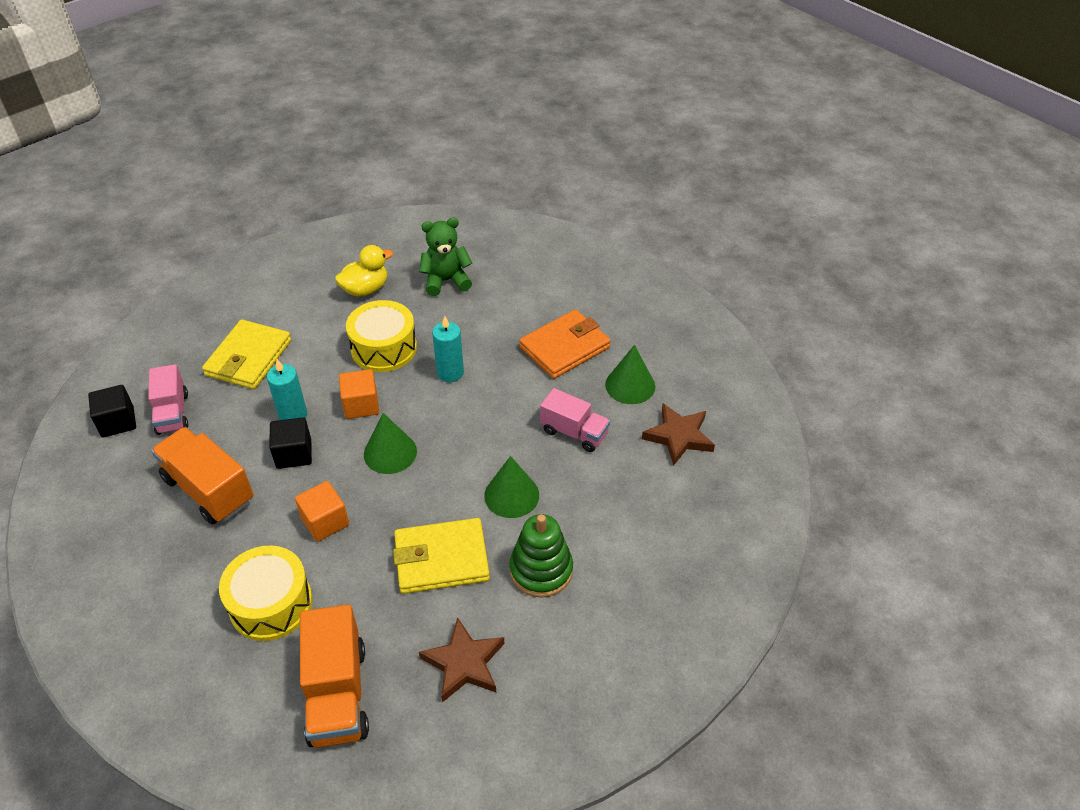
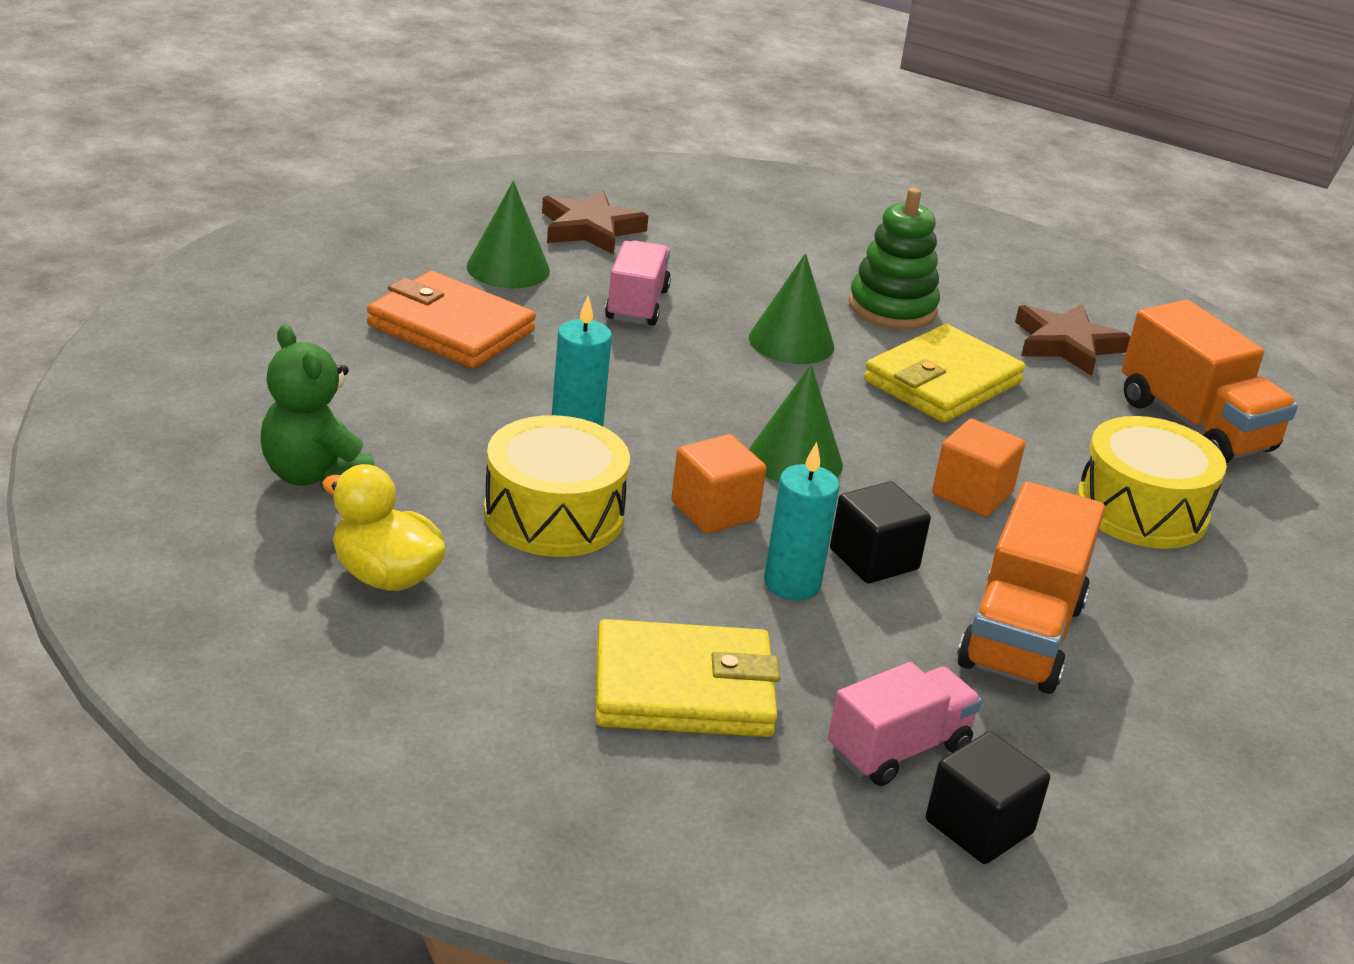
camera: 115 degrees left, 15 degrees down
orange truck [300,605,369,748] -> orange truck turned 90 degrees clockwise [1122,300,1298,464]
yellow wallet [393,518,490,594] -> yellow wallet turned 75 degrees clockwise [864,324,1026,423]

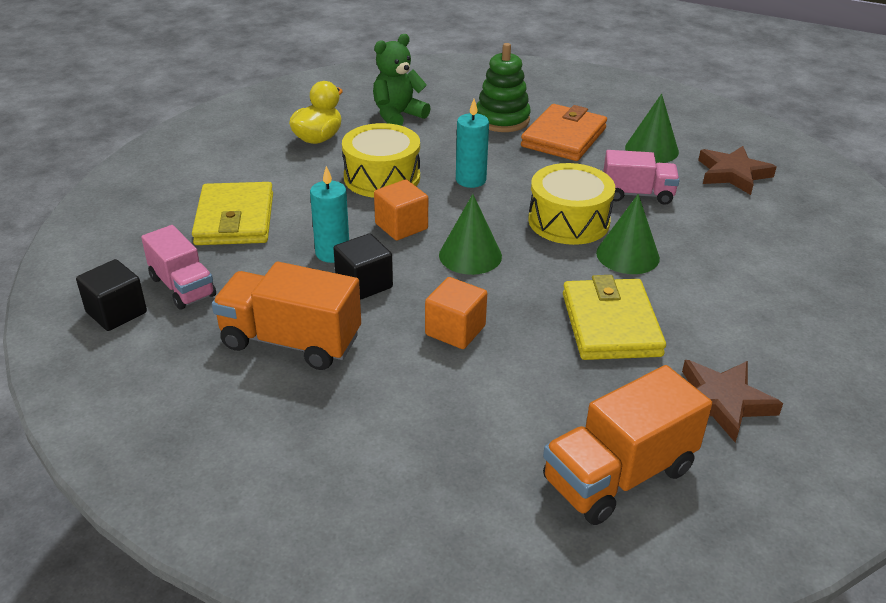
camera: 90 degrees right, 5 degrees up
green stacking toy [849,188,940,329] -> green stacking toy moved to [477,43,531,132]
yellow wallet [864,324,1026,423] -> yellow wallet turned 45 degrees clockwise [563,275,666,360]
yellow drum [1077,416,1227,549] -> yellow drum moved to [528,163,615,245]

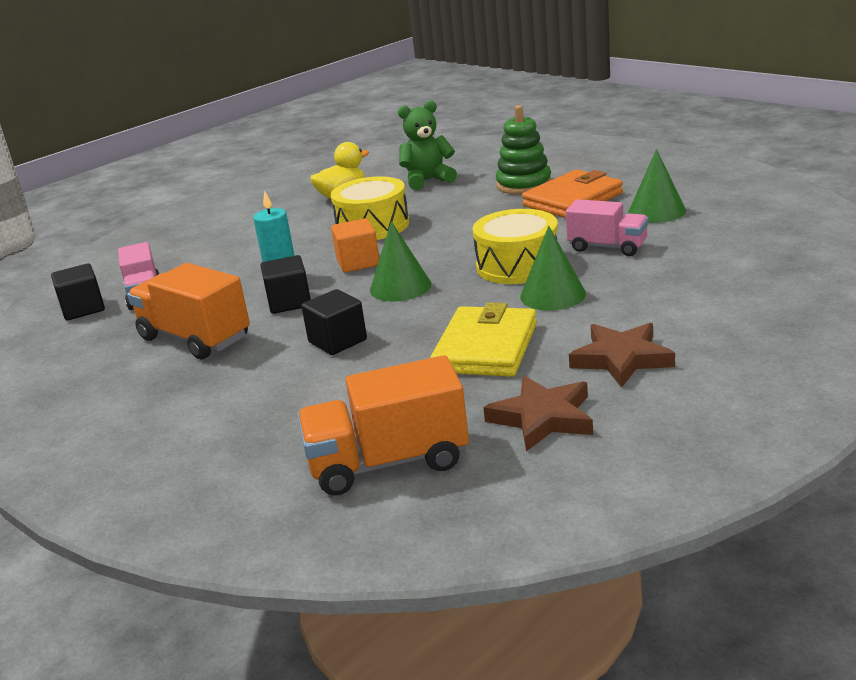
camera: 25 degrees right, 10 degrees down
yellow wallet [192,182,273,245] -> none
orange cube [425,277,487,349] -> black cube [301,289,367,355]
turquoise candle [456,99,489,188] -> none
brown star [698,146,776,195] -> brown star moved to [569,323,675,388]

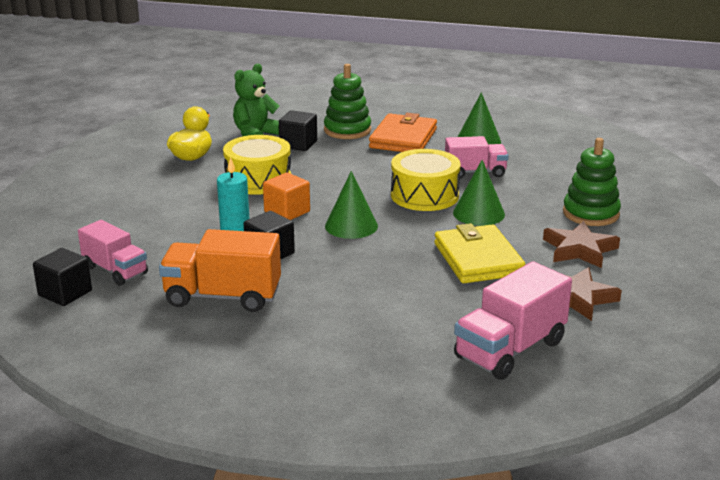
camera: 35 degrees left, 0 degrees up
orange truck [297,355,469,496] -> pink truck [454,261,572,380]
black cube [301,289,367,355] -> black cube moved to [279,110,317,151]
none -> green stacking toy [563,138,621,226]

